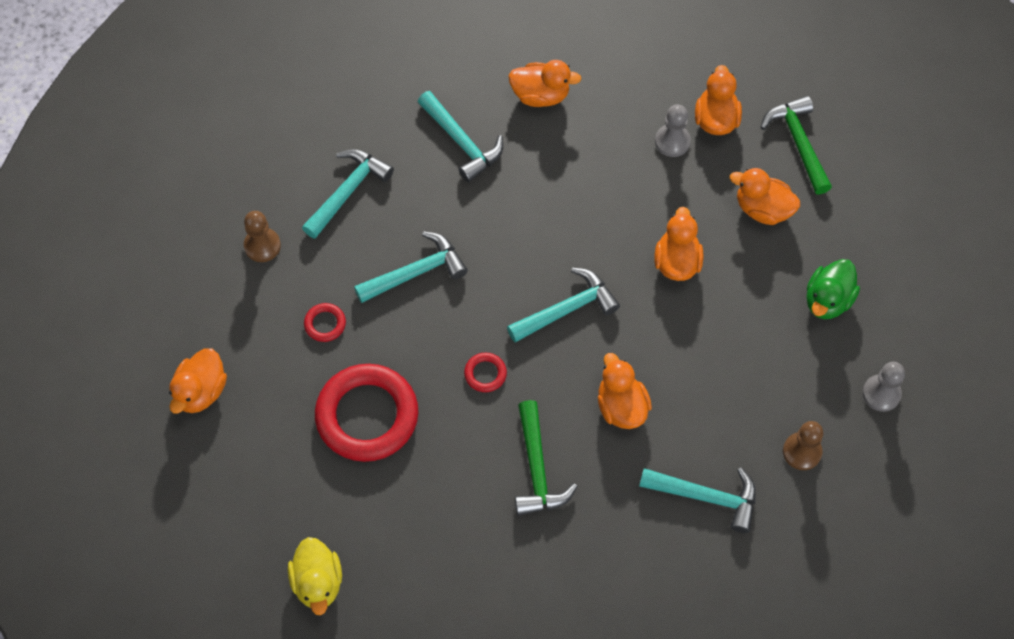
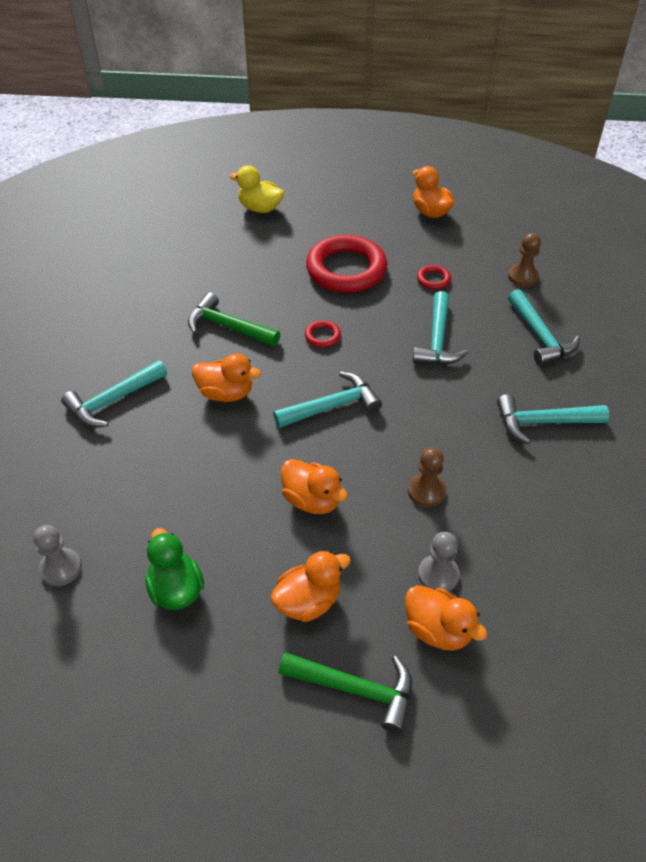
camera: 125 degrees right, 15 degrees down
turquoise hammer [507,268,620,342] -> turquoise hammer turned 120 degrees counterclockwise [273,371,382,428]
orange duck [508,60,581,107] -> none
brown pawn [783,421,823,470] -> brown pawn moved to [408,447,446,507]

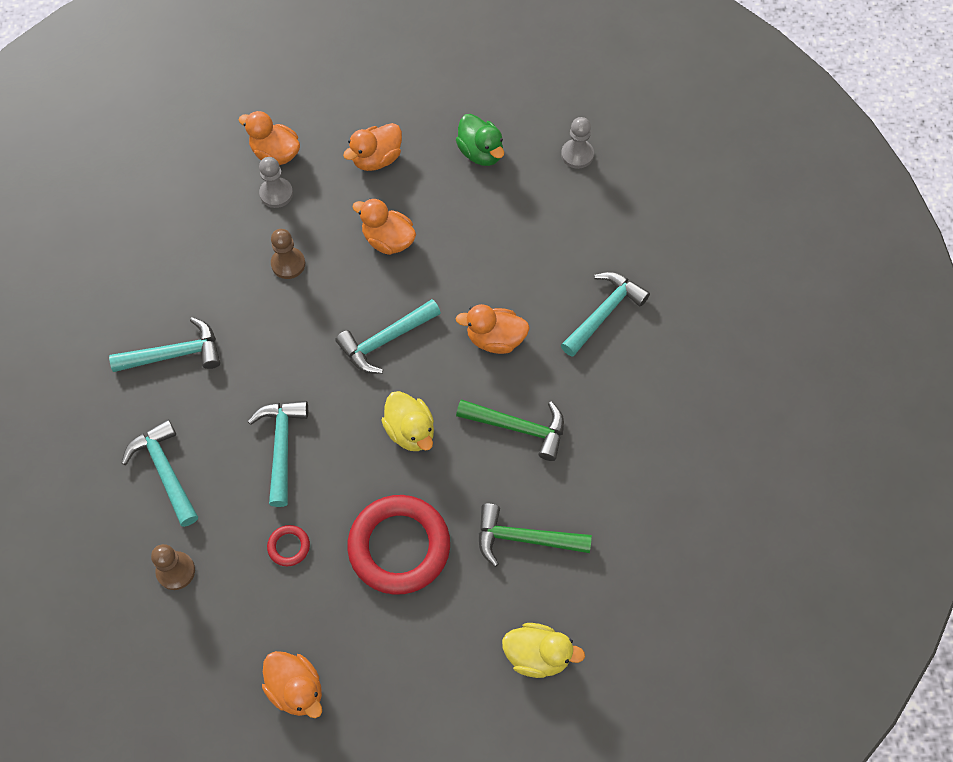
camera: 170 degrees right, 15 degrees up
green hammer [279,652,412,734] -> green hammer moved to [479,503,592,567]
red ring [305,320,341,348] -> yellow duck [381,391,434,451]

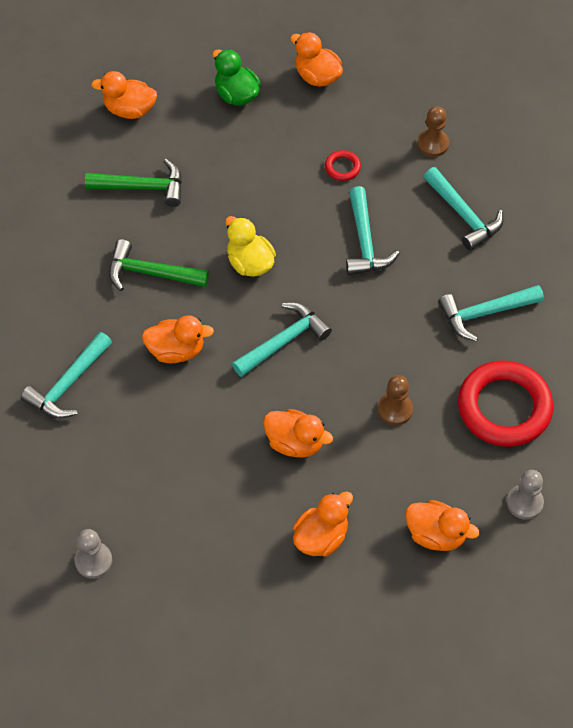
camera: 175 degrees right, 5 degrees down
grey pawn [259,157,293,208] -> grey pawn moved to [507,470,544,520]
red ring [347,495,450,595] -> red ring moved to [458,360,553,447]
green duck [456,114,504,166] -> green duck moved to [212,49,261,106]
yellow duck [502,623,585,678] -> orange duck [91,71,157,119]

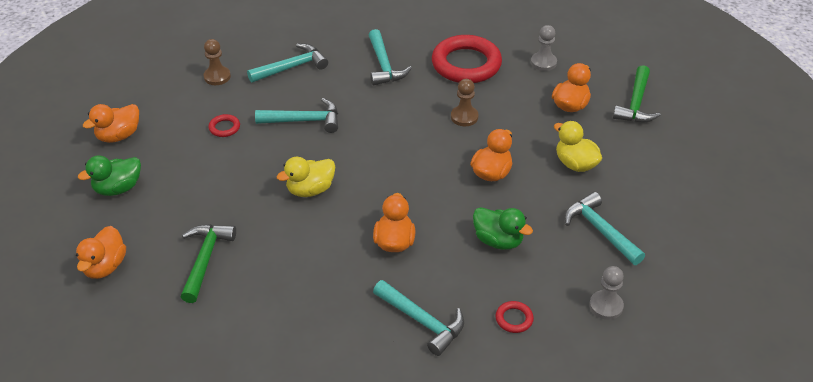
camera: 85 degrees left, 15 degrees down
green hammer [109,239,209,291] -> green hammer moved to [613,65,661,123]
turquoise hammer [232,303,332,377] -> turquoise hammer moved to [564,192,645,265]
orange duck [293,491,353,557] -> yellow duck [554,121,602,172]
none -> green duck [473,207,533,250]
none -> red ring [496,301,534,333]

